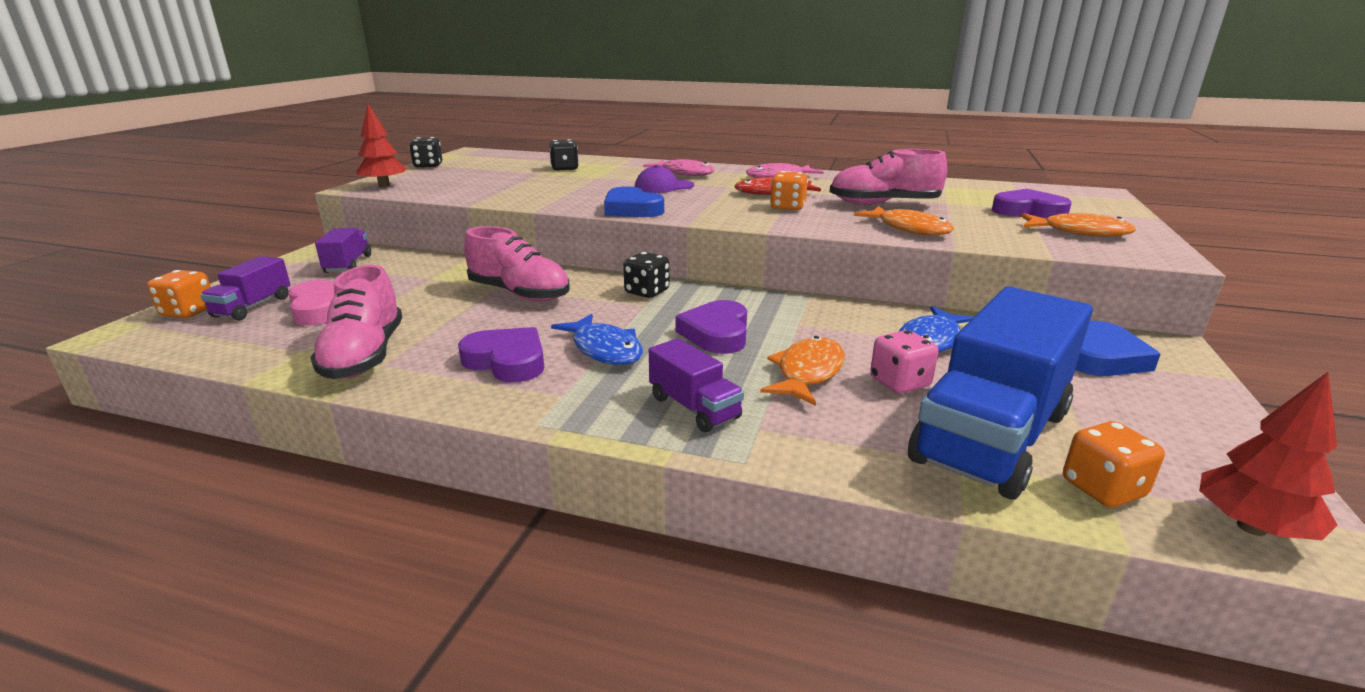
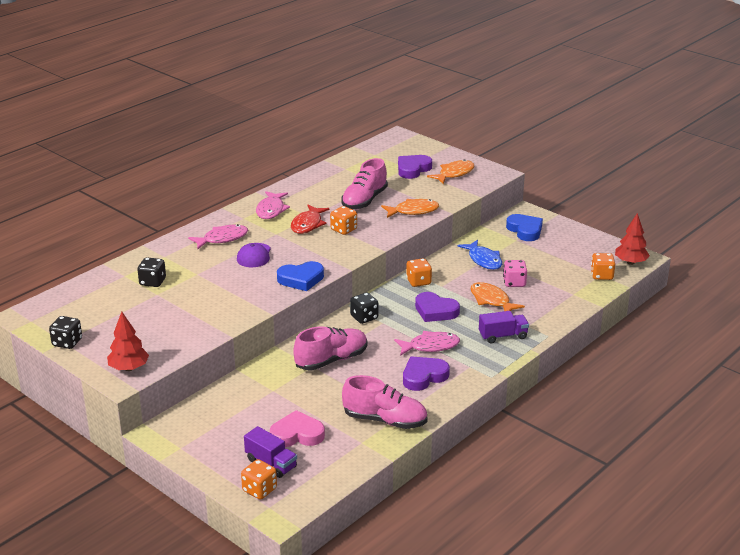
camera: 65 degrees left, 5 degrees up
purple truck [315,228,371,273] -> none
blue fish [551,314,643,365] -> pink fish [394,331,460,356]
blue truck [908,286,1093,499] -> none
none -> orange dice [406,258,432,287]

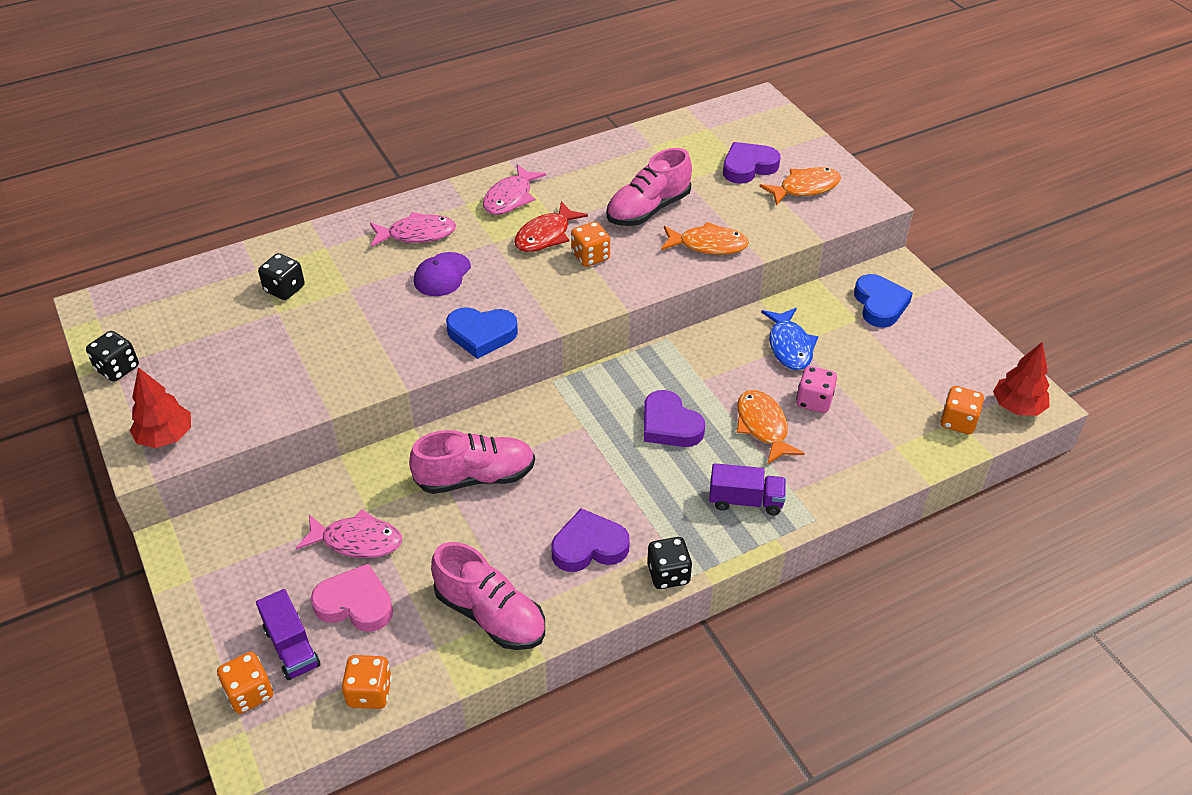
camera: 20 degrees right, 15 degrees up
black dice [350,293,378,324] -> black dice moved to [647,537,692,589]
pink fish [394,331,460,356] -> pink fish moved to [296,509,402,558]
orange dice [406,258,432,287] -> orange dice moved to [341,655,392,709]

